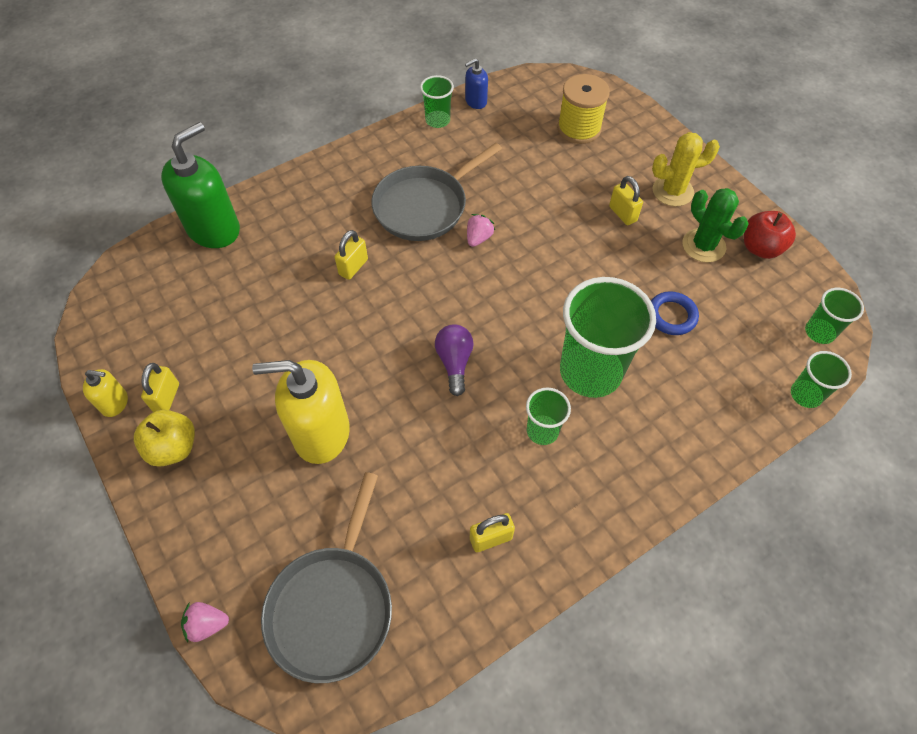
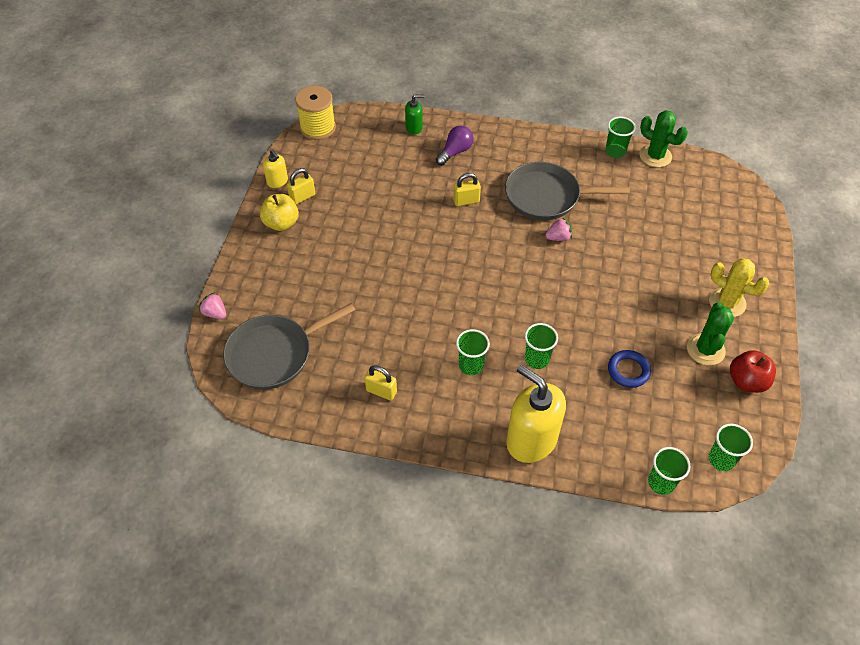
camera: 45 degrees right, 5 degrees down
green soap dispenser [161,122,240,248] -> green soap dispenser [405,94,425,135], size x0.48
yellow soap dispenser [252,360,350,464] -> yellow soap dispenser moved to [506,365,566,463]
purple light bulb [435,324,474,396] -> purple light bulb moved to [436,126,474,165]
blue soap dispenser [465,58,488,109] -> green cactus [639,110,688,167]
yellow spool [557,74,610,144] -> yellow spool moved to [295,86,336,140]
green cup [560,277,656,398] -> green cup [525,323,558,369], size x0.49
yellow padlock [609,176,643,225] -> none

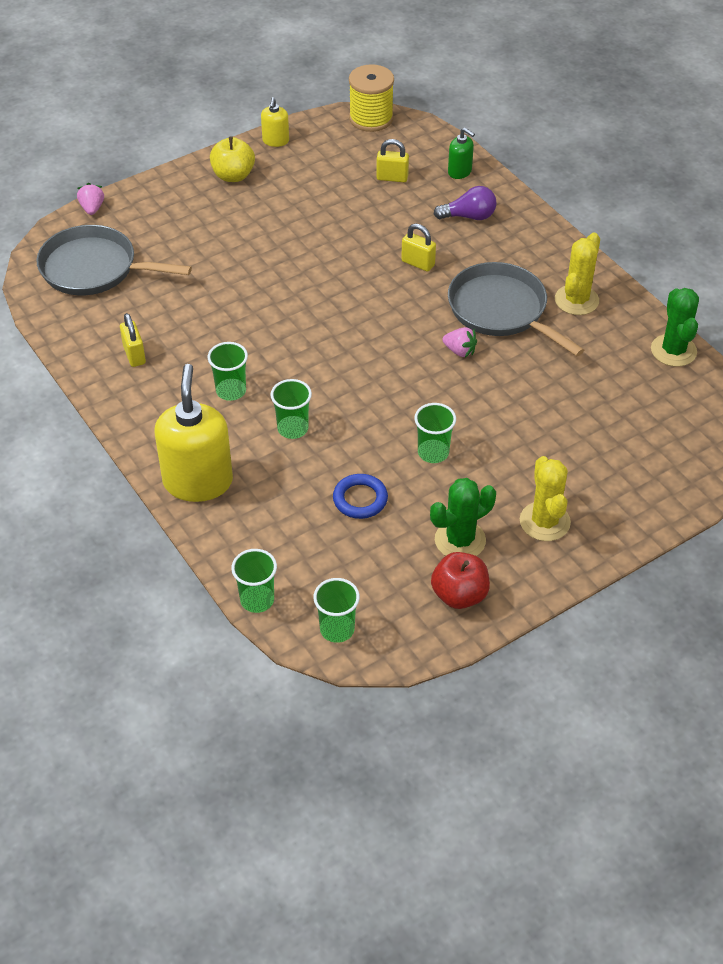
camera: 45 degrees right, 5 degrees down
yellow padlock [287,168,315,205] -> yellow padlock moved to [376,139,409,182]
green cup [605,117,636,158] -> green cup moved to [415,403,456,463]
none -> yellow cactus [555,232,600,315]

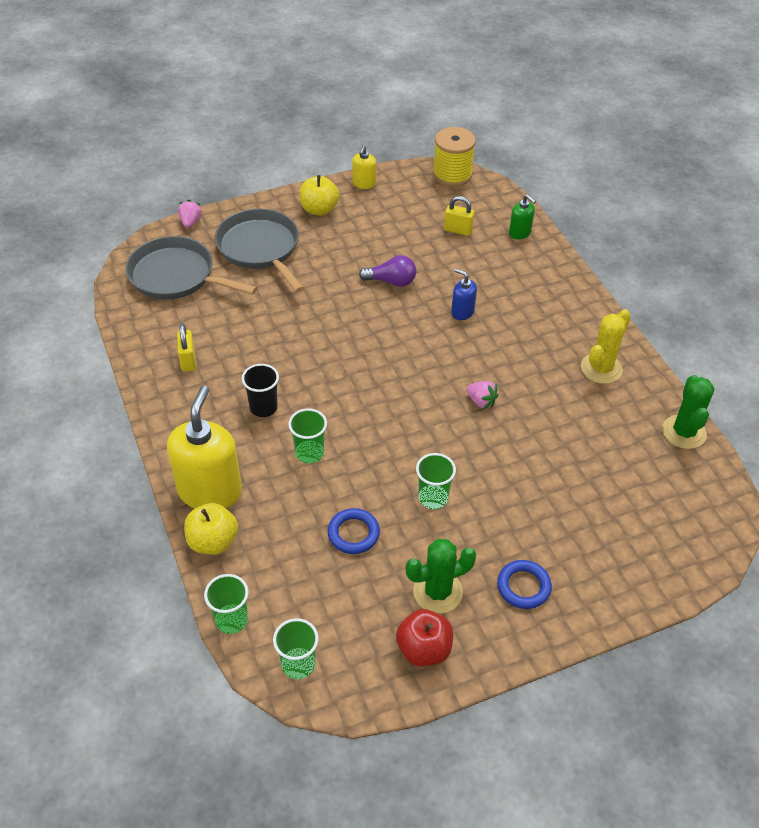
camera: 10 degrees right, 0 degrees up
green cup [208,342,248,401] -> black cup [242,364,279,417]
yellow padlock [401,224,436,272] -> blue soap dispenser [451,268,477,320]
purple light bulb [434,186,496,220] -> purple light bulb moved to [359,255,416,287]
grey pan [448,262,584,356] -> grey pan moved to [215,209,304,292]
yellow cactus [520,456,571,541] -> blue ring [497,560,552,609]
none -> yellow apple [184,503,238,555]

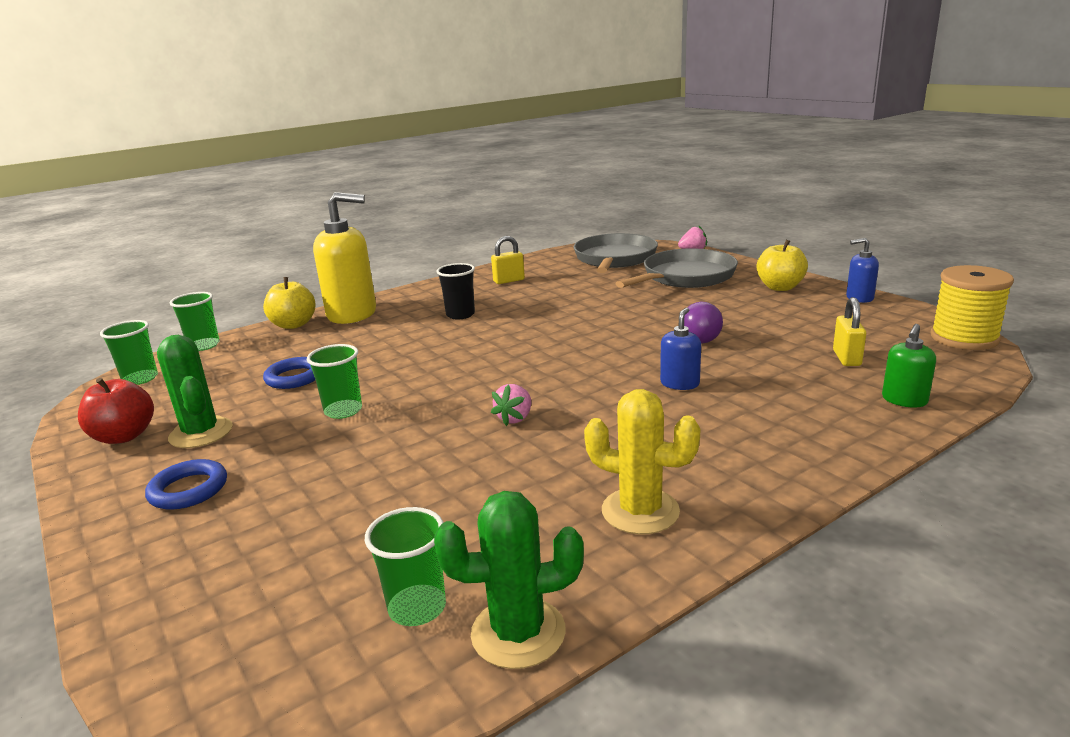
camera: 80 degrees right, 25 degrees down
green cup [288,408,327,463] -> green cup moved to [365,507,446,626]
yellow soap dispenser [352,145,376,189] -> blue soap dispenser [846,238,879,303]

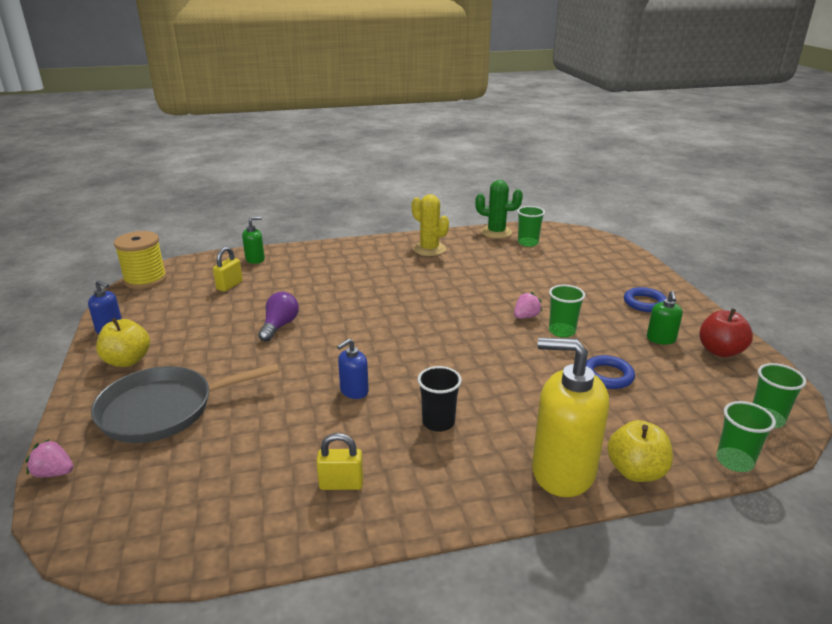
camera: 160 degrees left, 5 degrees up
green cactus [157,335,233,448] -> green soap dispenser [647,291,683,345]
pink strawberry [491,384,531,426] -> pink strawberry moved to [514,292,543,319]
grey pan [574,233,658,273] -> none
blue soap dispenser [660,308,701,390] -> blue soap dispenser moved to [337,339,369,399]

